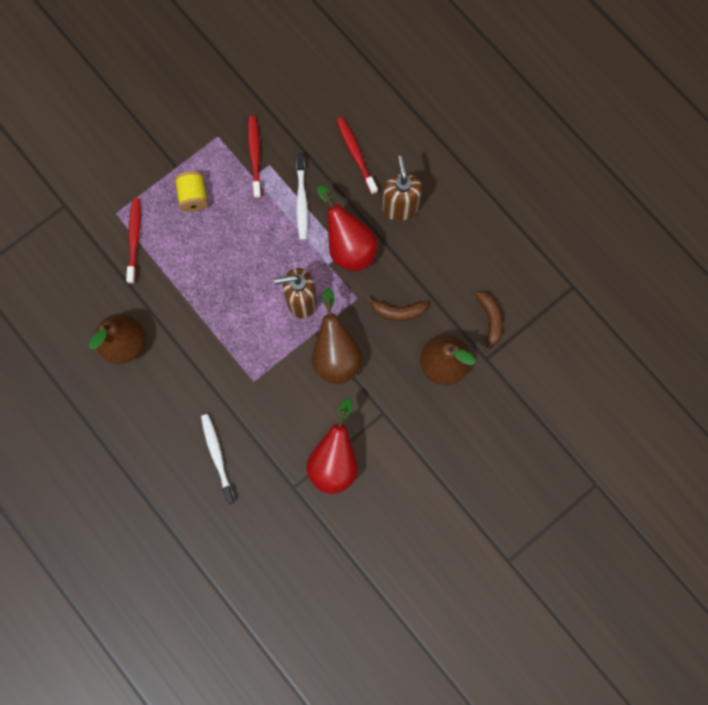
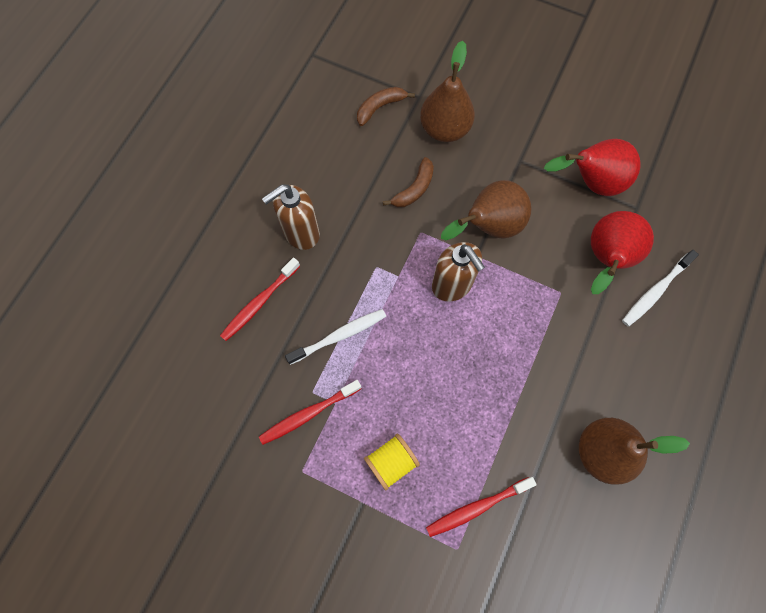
camera: 115 degrees left, 5 degrees down
red pear [317,185,378,271] -> red pear moved to [591,211,654,294]
brown banana [366,295,428,321] -> brown banana turned 60 degrees clockwise [383,157,434,207]

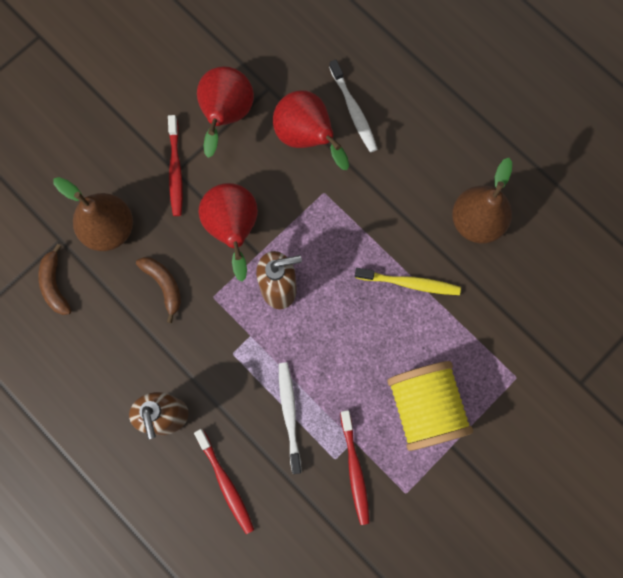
camera: 70 degrees left, 5 degrees up
yellow spool [364,434,420,490] -> yellow spool [387,361,473,451], size x1.80
red toothbrush [426,477,537,537] -> red toothbrush moved to [168,115,183,216]
brown pear [441,180,532,240] -> red pear [199,183,258,281]
none -> yellow toothbrush [355,268,461,295]

